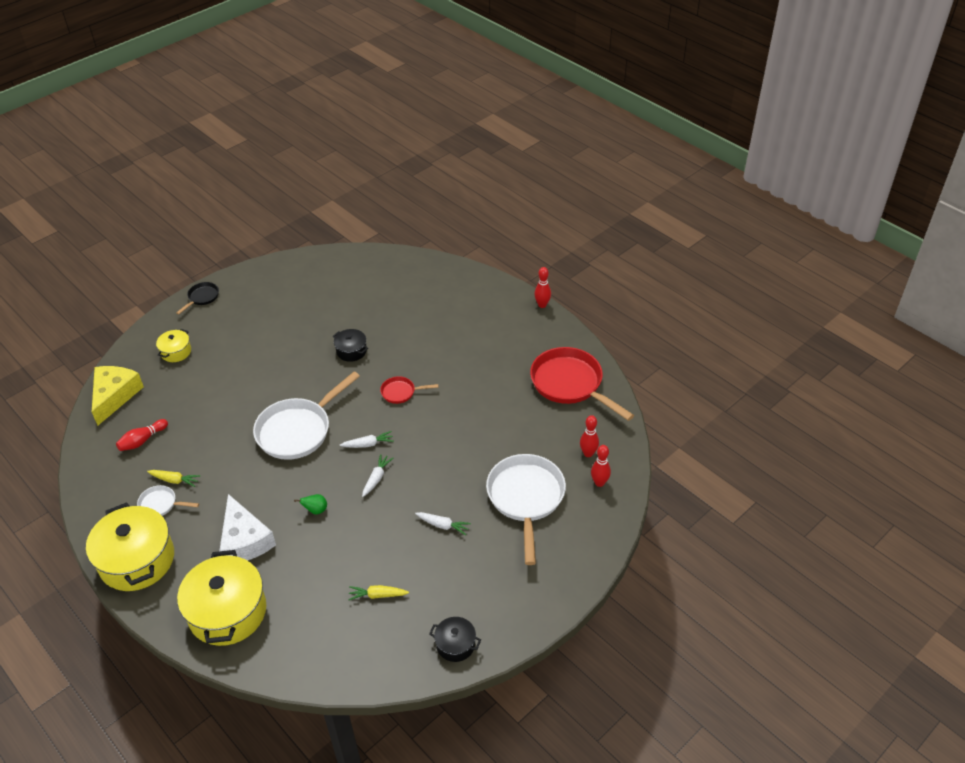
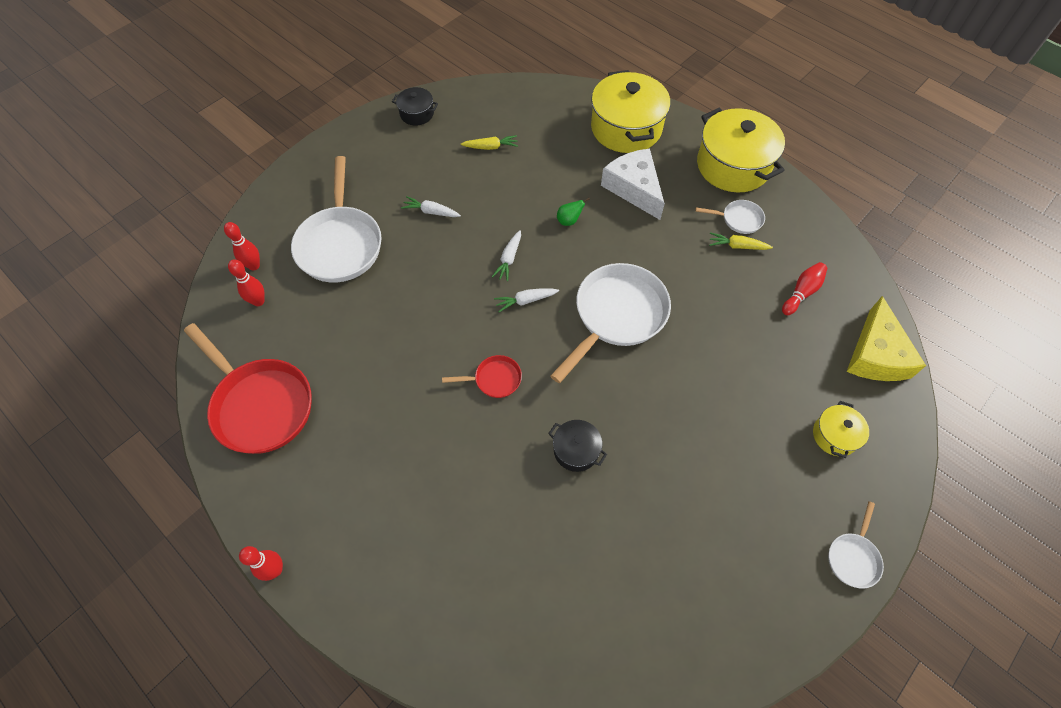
camera: 175 degrees right, 15 degrees up
black pan [176,282,219,315] -> white pan [828,501,884,588]

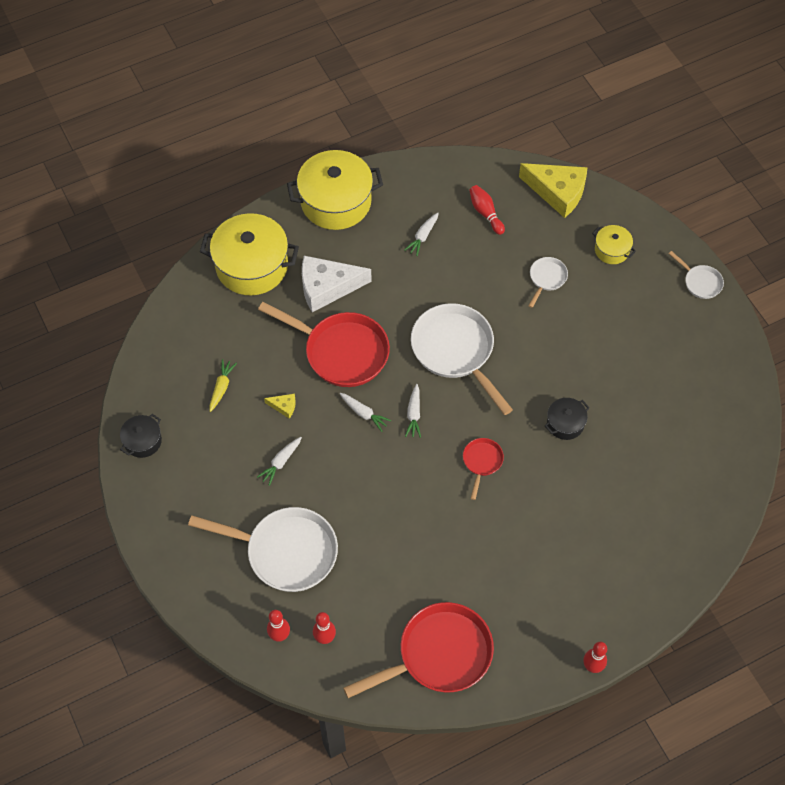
camera: 70 degrees left, 0 degrees up
green pear [557,198,590,226] -> red pan [258,302,390,387]
white pan [695,200,765,234] -> white pan moved to [528,257,568,308]
yellow carrot [709,232,773,250] -> white carrot [405,213,439,256]
none -> yellow cheese [264,394,296,419]

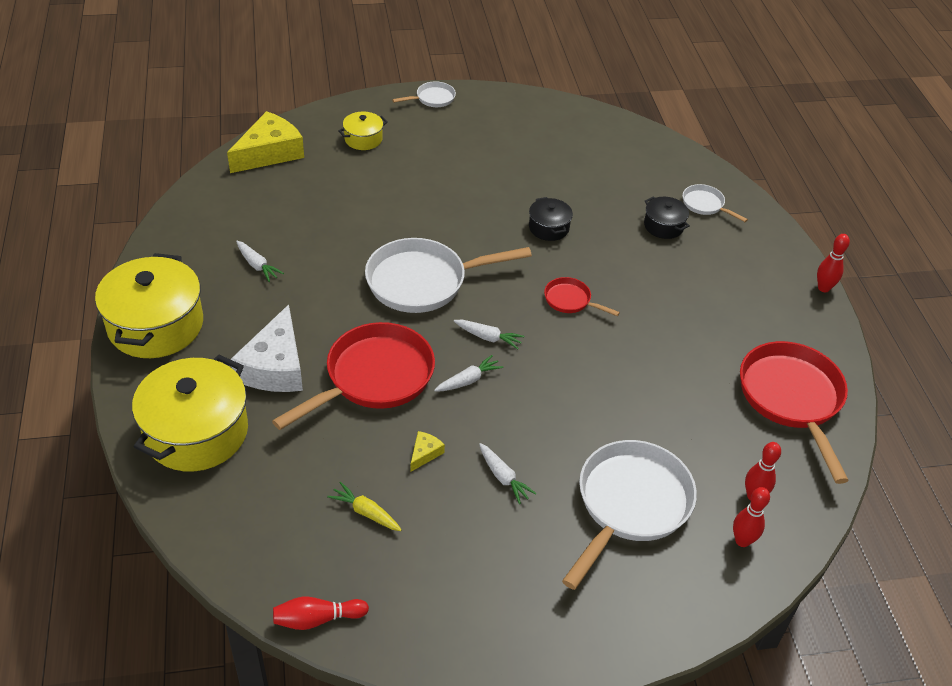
camera: 75 degrees left, 15 degrees down
black pot [120,414,162,458] -> black pot moved to [644,196,690,239]
red bowling pin [469,185,505,235] -> red bowling pin moved to [273,597,369,630]
white pan [528,257,568,308] -> white pan moved to [683,184,748,222]

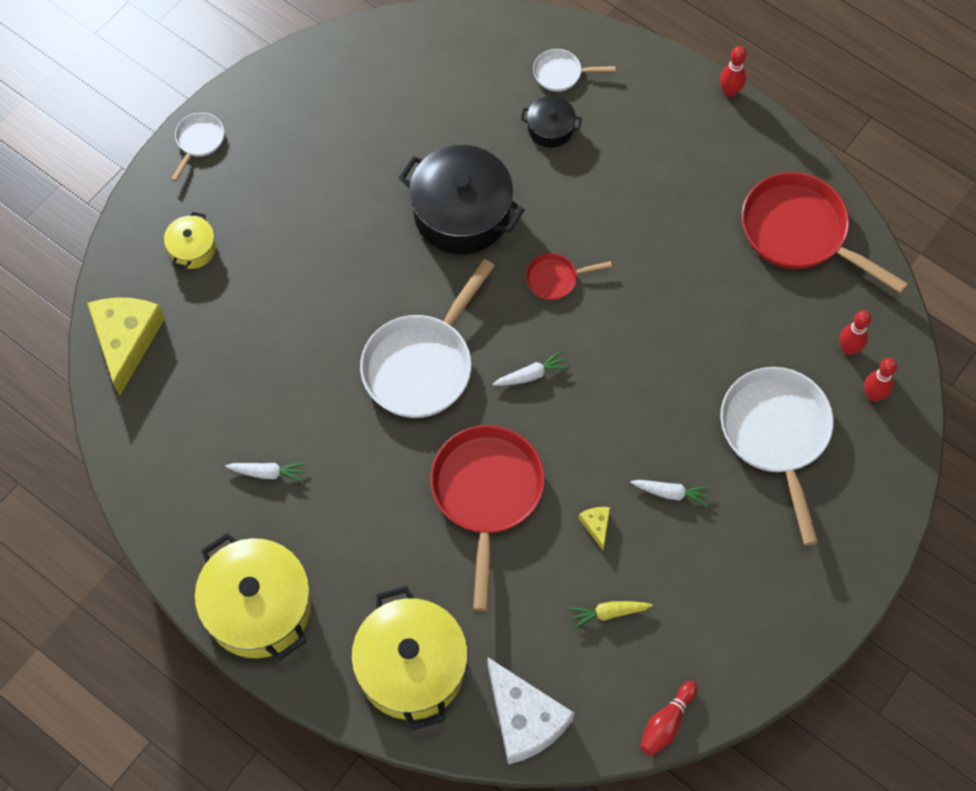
camera: 40 degrees left, 20 degrees up
white cheese [230,305,303,392] -> white cheese moved to [488,658,574,765]
white carrot [434,355,503,392] -> none
black pot [529,197,573,241] -> black pot [399,145,524,254], size x2.06

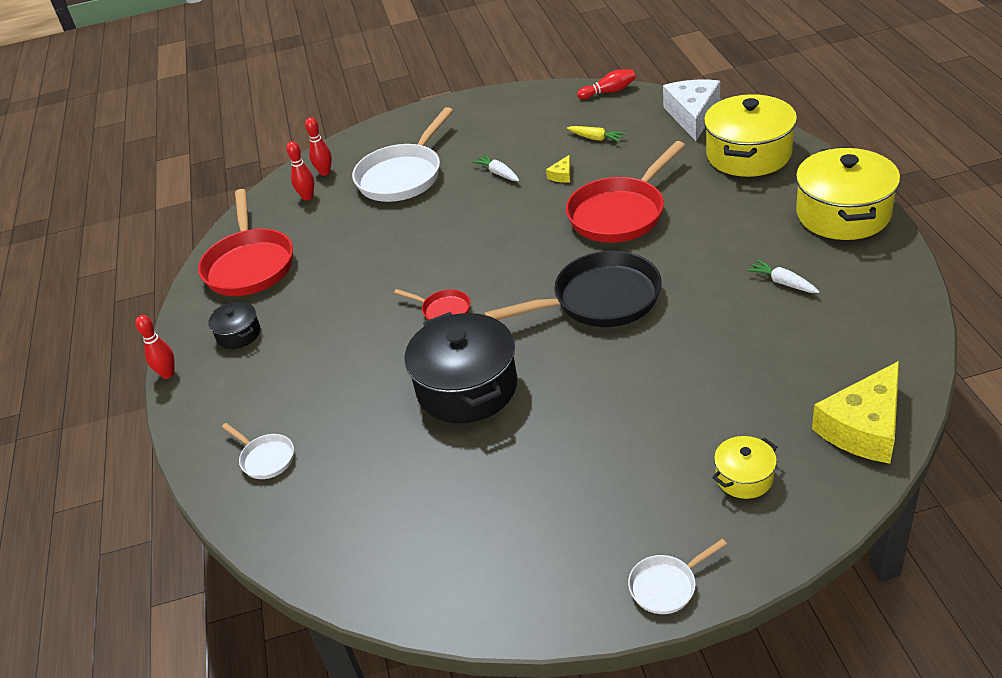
camera: 135 degrees left, 25 degrees down
white pan [360,259,495,418] -> black pan [484,251,662,327]
white carrot [493,351,569,386] -> none
black pot [521,96,582,148] -> black pot moved to [208,302,260,349]

